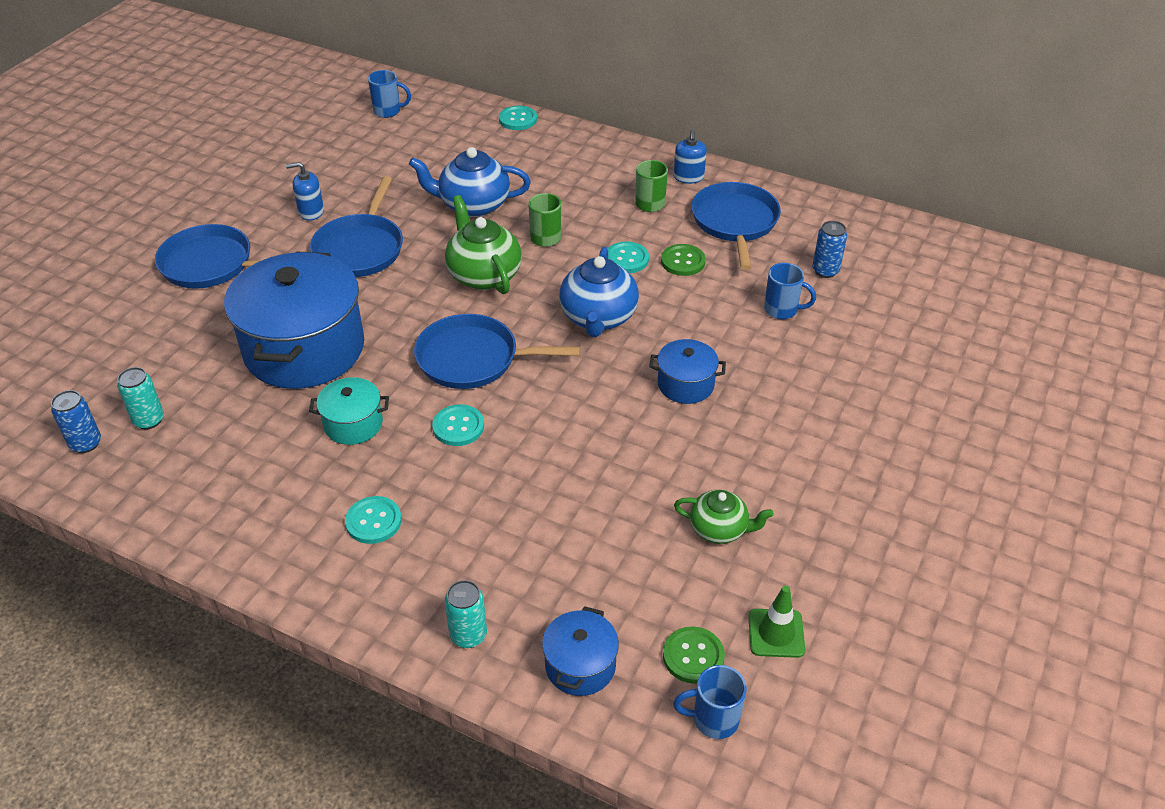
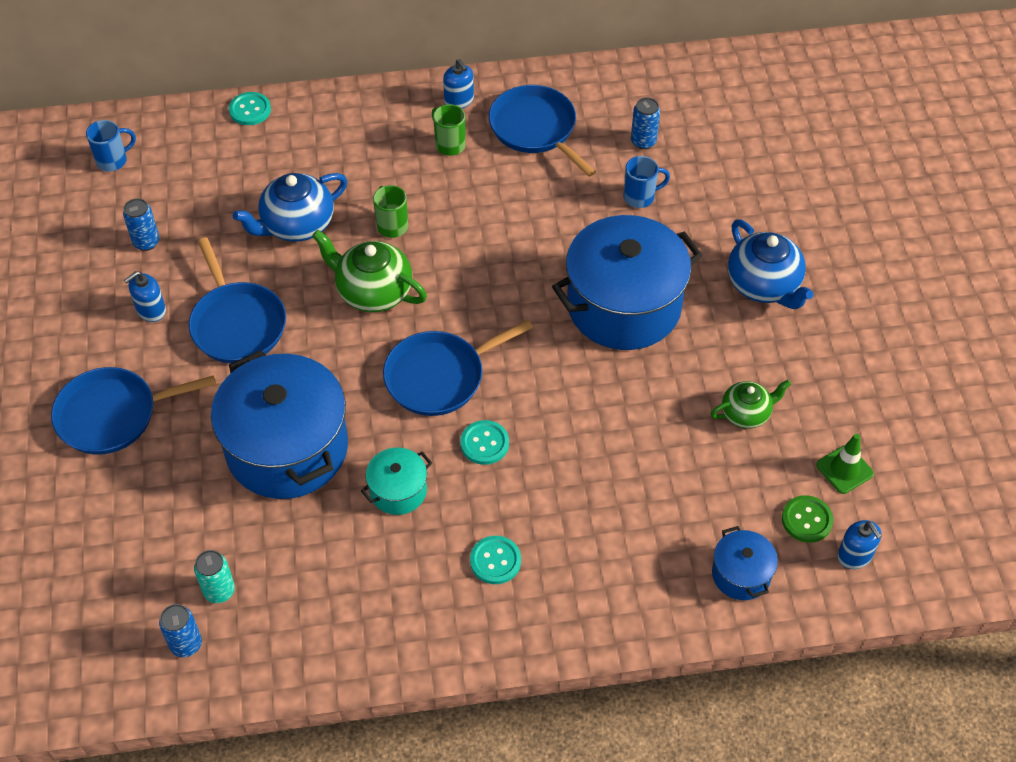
camera: 35 degrees left, 10 degrees up
turquoise can [445,580,487,648] -> none
blue teapot [559,247,639,337] -> blue teapot moved to [728,219,814,309]
turquoise button [607,242,649,273] -> none
blue pot [649,339,726,404] -> blue pot [552,215,702,350], size x2.18
green button [661,244,706,276] -> none
blue mug [673,665,747,739] -> blue soap dispenser [837,520,882,569]
none -> blue can [123,198,160,251]

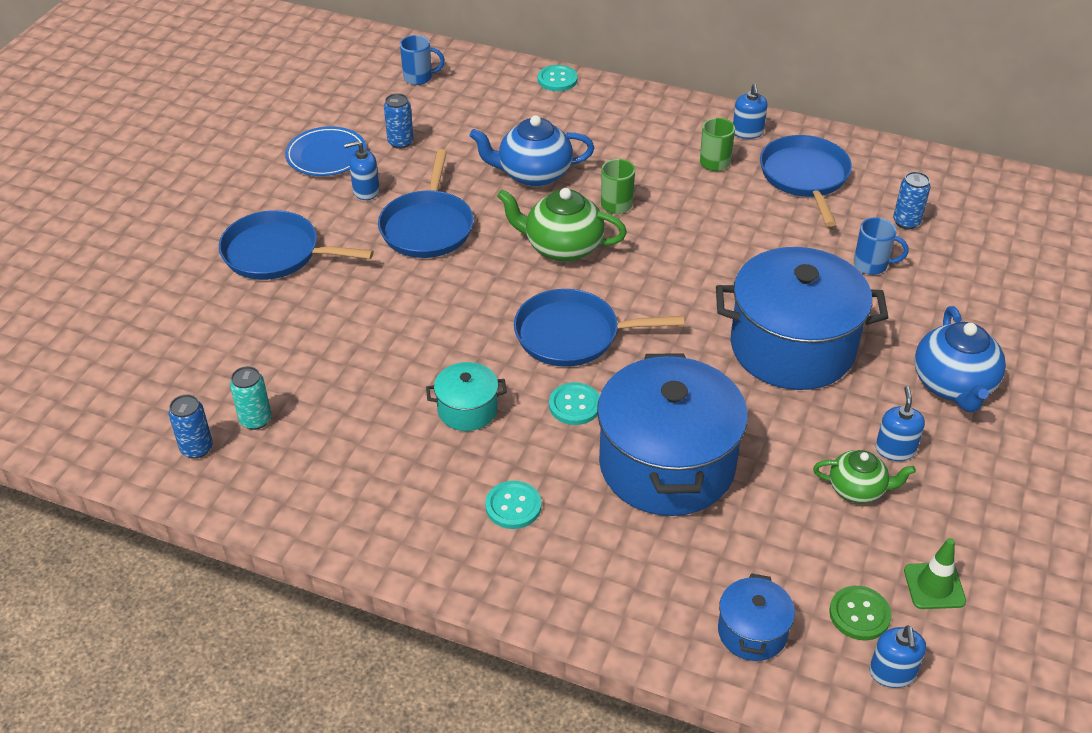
camera: 30 degrees right, 10 degrees down
blue pot [211,350,348,499] -> blue pot moved to [597,353,748,516]
green teapot [312,230,427,312] -> green teapot turned 45 degrees counterclockwise [497,188,627,262]
none -> blue plate [285,126,367,176]
none -> blue soap dispenser [875,386,925,461]

